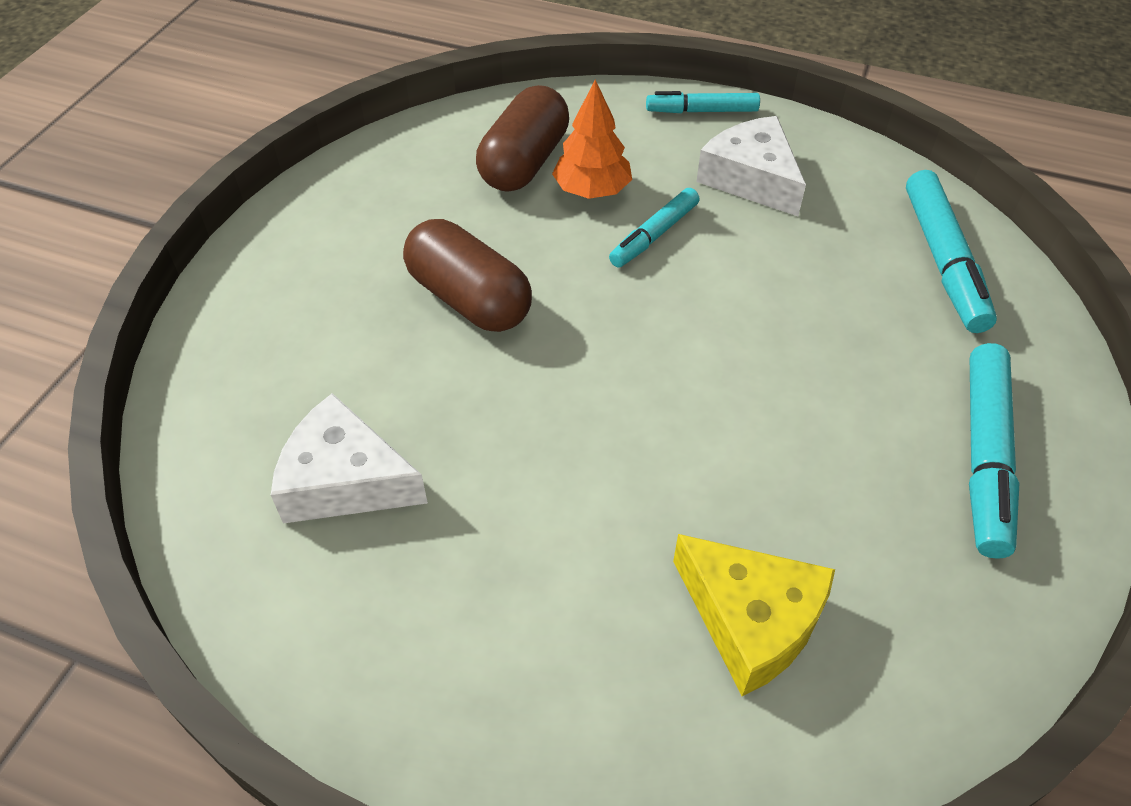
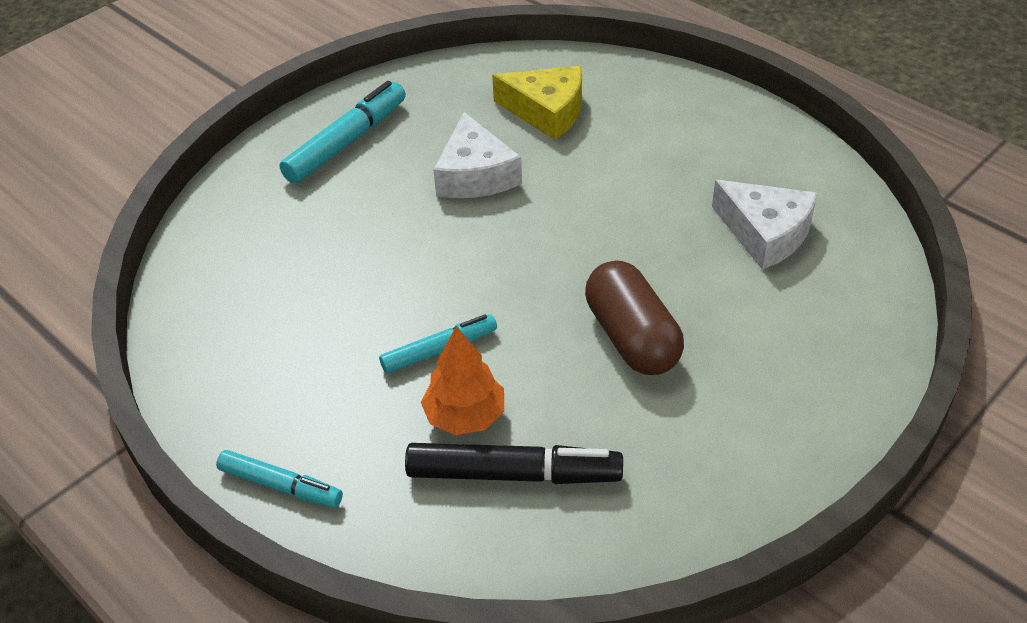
camera: 155 degrees left, 5 degrees down
brown capsule [476,85,569,192] -> black marker [405,443,623,484]
yellow cheese [673,534,835,696] -> yellow cheese turned 135 degrees clockwise [492,66,582,140]
white cheese [696,116,806,216] -> white cheese moved to [433,112,522,198]
turquoise marker [906,170,997,333] -> none

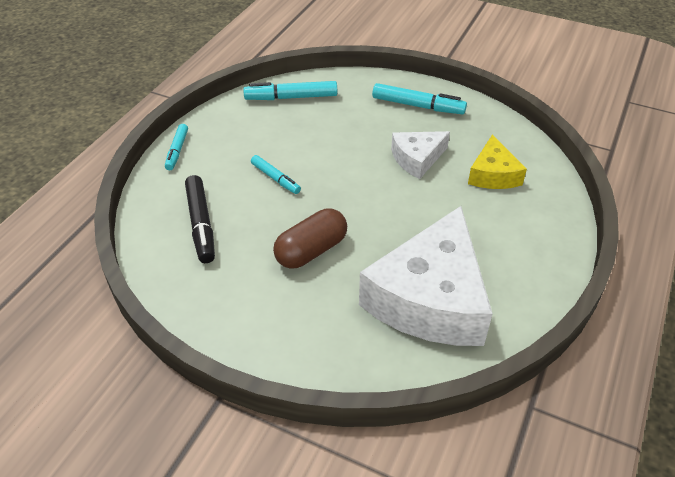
camera: 70 degrees right, 0 degrees up
orange tree [421,326,504,435] -> none
white cheese [712,180,817,270] -> white cheese [359,206,493,346], size x1.99
none -> turquoise marker [243,81,337,100]

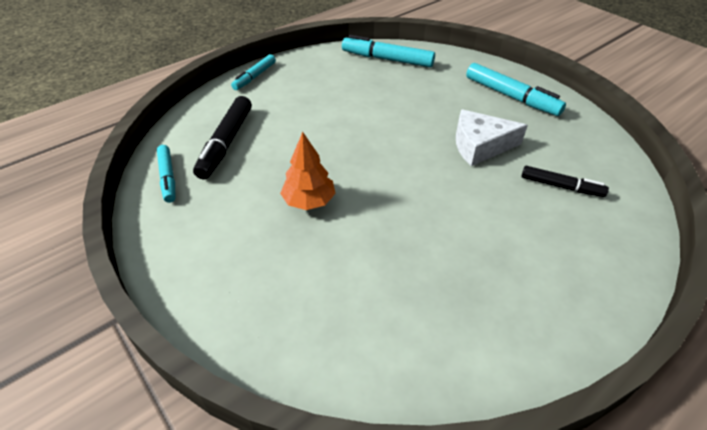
camera: 25 degrees right, 0 degrees up
turquoise marker [251,155,301,194] -> turquoise marker moved to [157,145,175,203]
brown capsule [273,208,347,269] -> orange tree [280,132,336,210]
white cheese [359,206,493,346] -> none
yellow cheese [468,135,527,189] -> black marker [522,166,609,197]

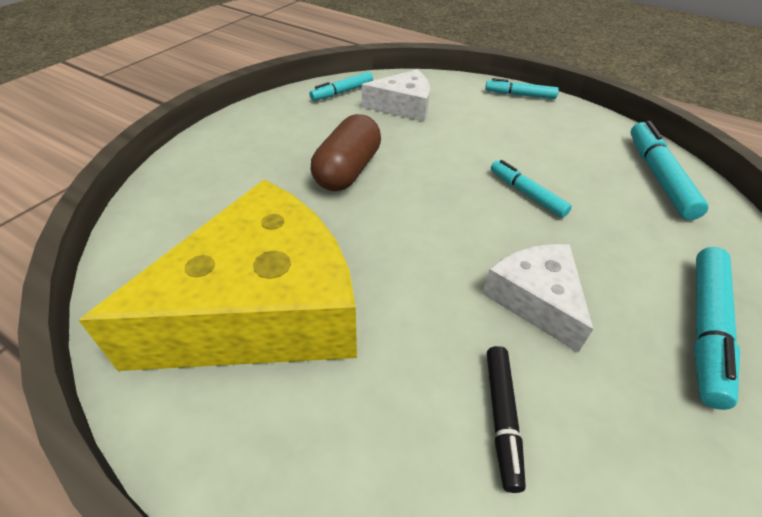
camera: 70 degrees right, 0 degrees up
black marker [193,96,252,179] -> white cheese [362,69,430,122]
orange tree [280,132,336,210] -> brown capsule [311,114,381,191]
none -> yellow cheese [79,179,357,371]
none -> turquoise marker [491,160,572,218]

